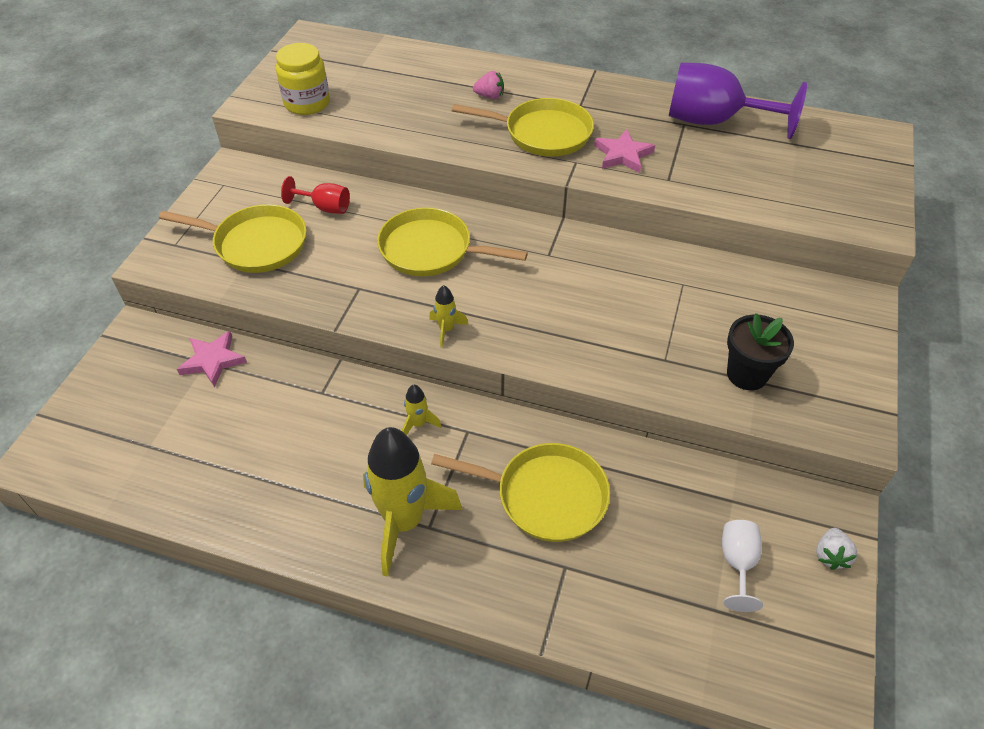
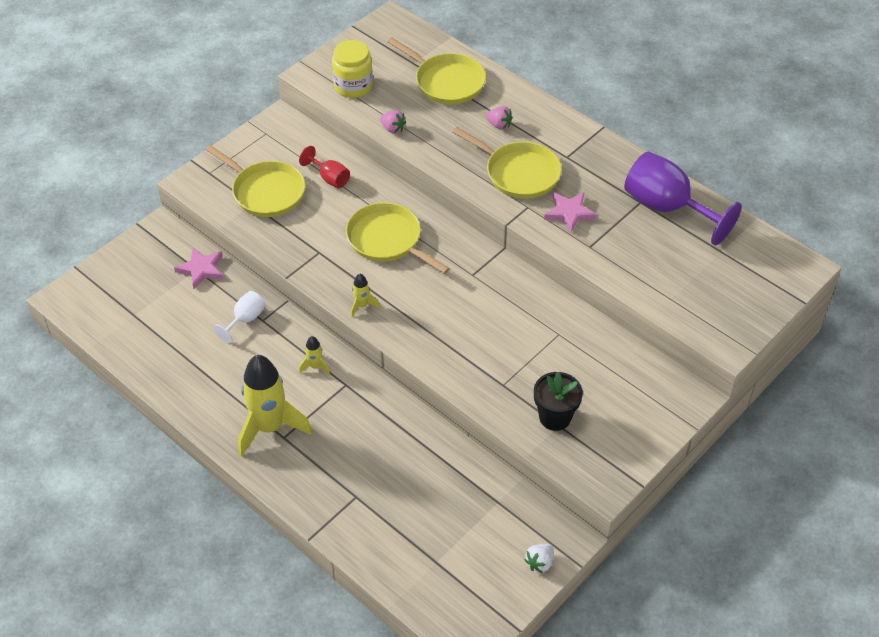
camera: 25 degrees right, 0 degrees up
yellow pan [431,443,610,542] -> yellow pan moved to [387,37,486,104]
white goblet [722,520,763,612] -> white goblet moved to [213,291,266,343]
none -> pink strawberry [380,110,406,134]

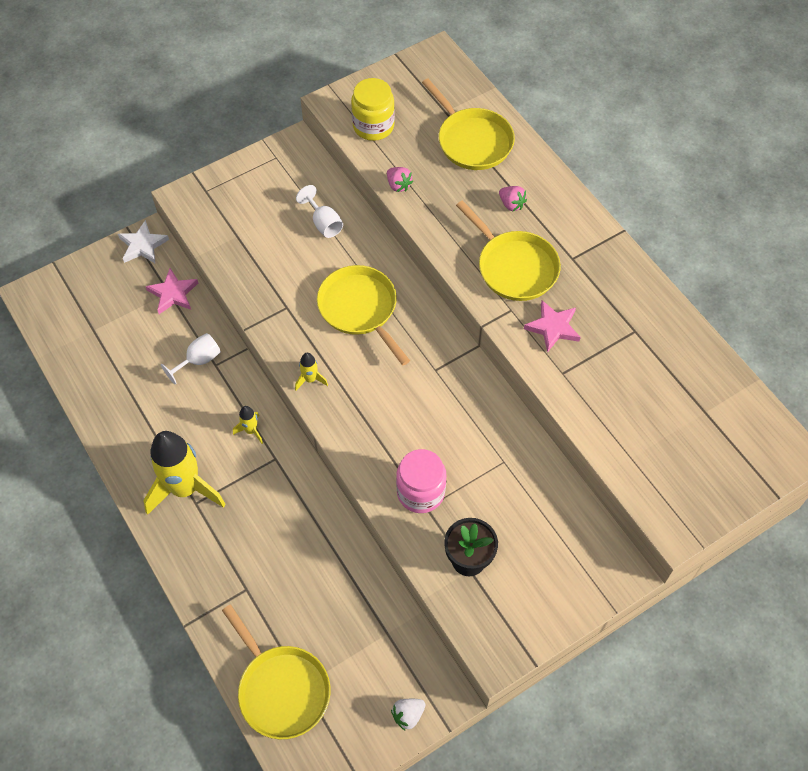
camera: 15 degrees right, 10 degrees up
yellow pan [205,145,305,217] -> yellow pan moved to [222,604,330,739]
red goblet [299,146,350,188] -> white goblet [296,185,343,238]
purple goblet [624,152,742,245] -> none
none -> white star [118,220,169,264]
none -> pink jar [396,449,446,513]

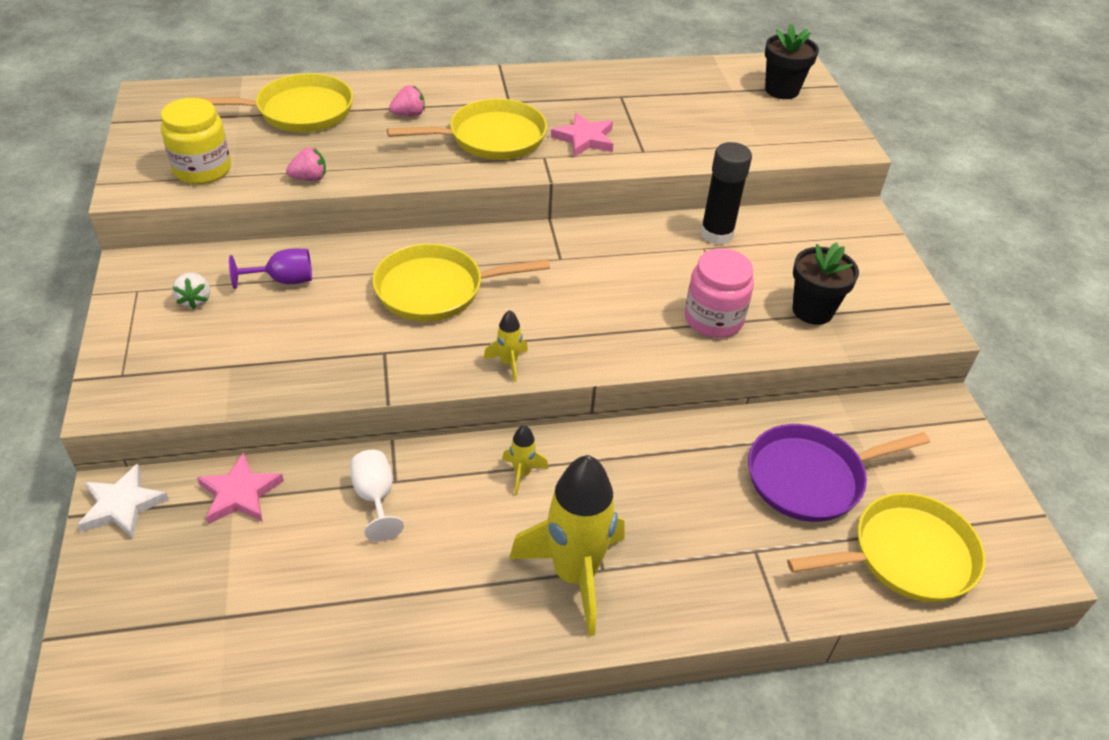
camera: 70 degrees left, 15 degrees down
white goblet [296,185,343,238] -> purple goblet [229,248,312,289]
white strawberry [391,699,425,730] -> white strawberry moved to [172,272,210,309]
none -> black glue stick [700,142,752,245]
none -> purple pan [748,424,930,522]
none -> black flower pot [765,24,819,99]

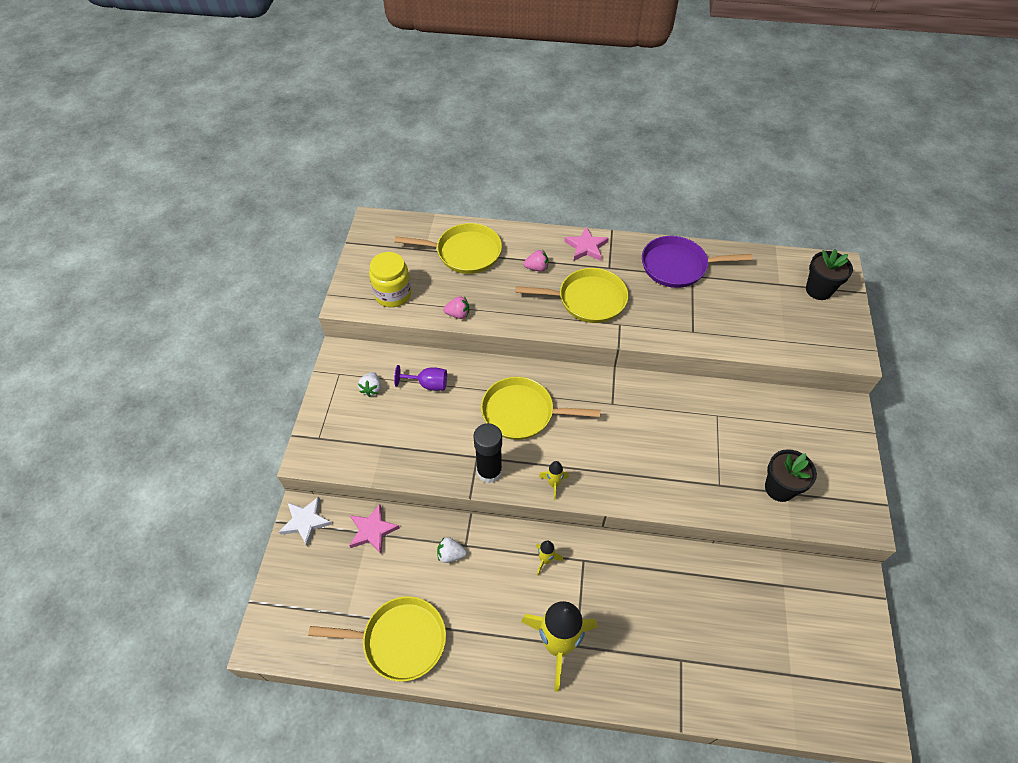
camera: 20 degrees right, 10 degrees up
white goblet [350,450,404,542] -> white strawberry [437,537,467,563]
pink star [551,113,614,157] -> pink star moved to [564,227,608,261]
pink jar [685,249,754,338] -> none
black glue stick [700,142,752,245] -> black glue stick moved to [473,423,502,483]
purple pan [748,424,930,522] -> purple pan moved to [642,236,753,288]
yellow pan [787,493,986,602] -> yellow pan moved to [308,596,446,682]

